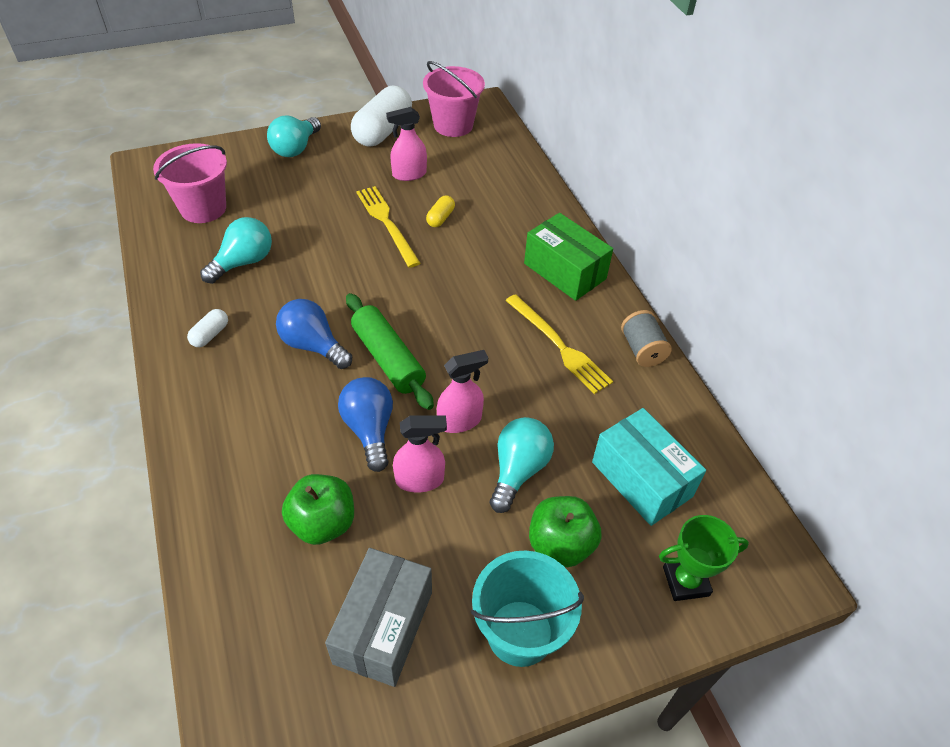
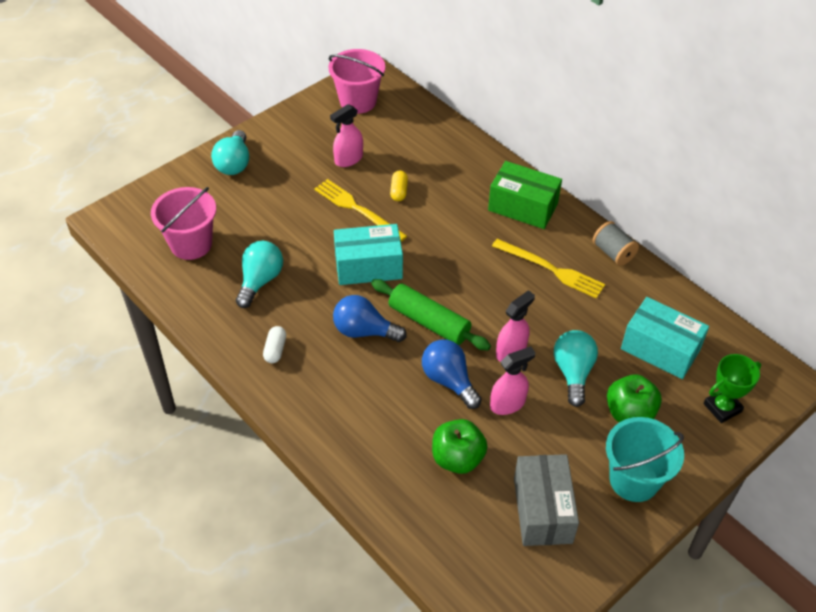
camera: 20 degrees left, 0 degrees up
white capsule [351,86,412,147] -> none
none -> turquoise box [334,224,403,285]

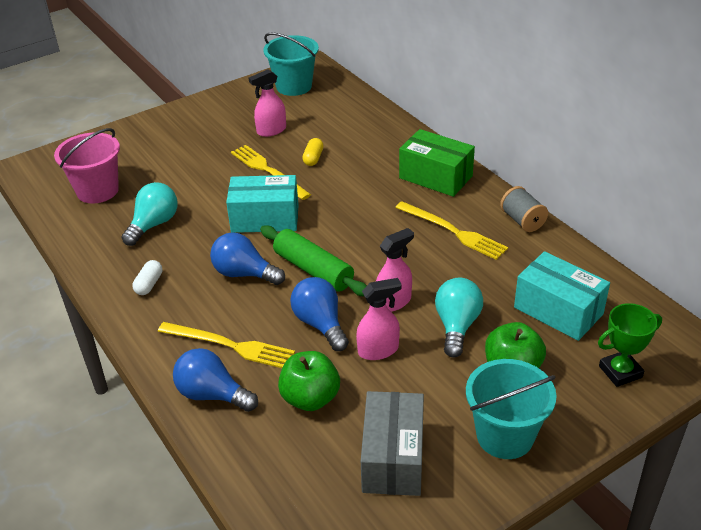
camera: 10 degrees right, 10 degrees down
turquoise light bulb [211,130,249,175] -> none
pink bucket [329,49,385,114] -> turquoise bucket [263,33,319,96]
none -> yellow fork [158,322,295,368]
none -> blue light bulb [173,348,258,412]

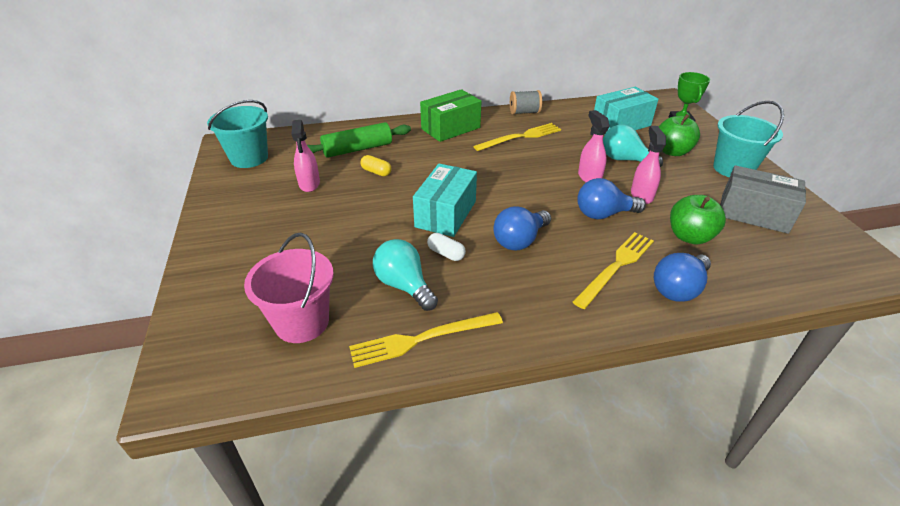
camera: 70 degrees left, 0 degrees up
white capsule [132,260,162,295] -> white capsule moved to [427,233,466,261]
yellow fork [231,145,311,200] -> yellow fork moved to [349,312,503,368]
green rolling pin [260,225,367,296] -> green rolling pin moved to [307,122,411,158]

